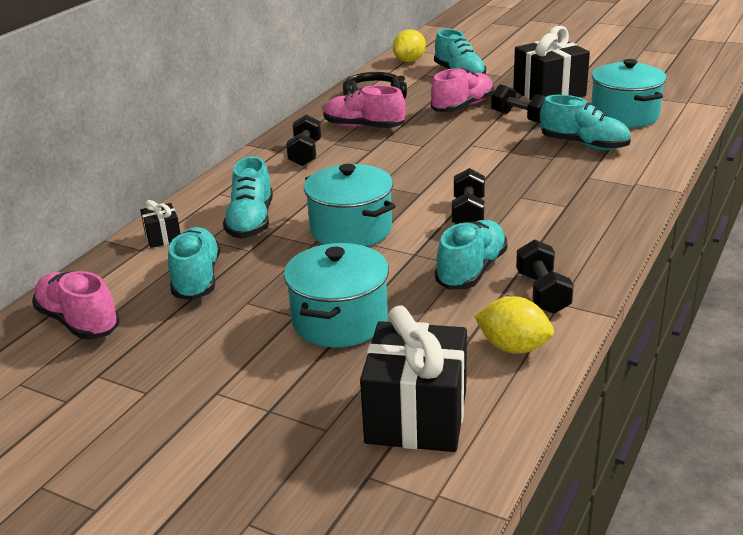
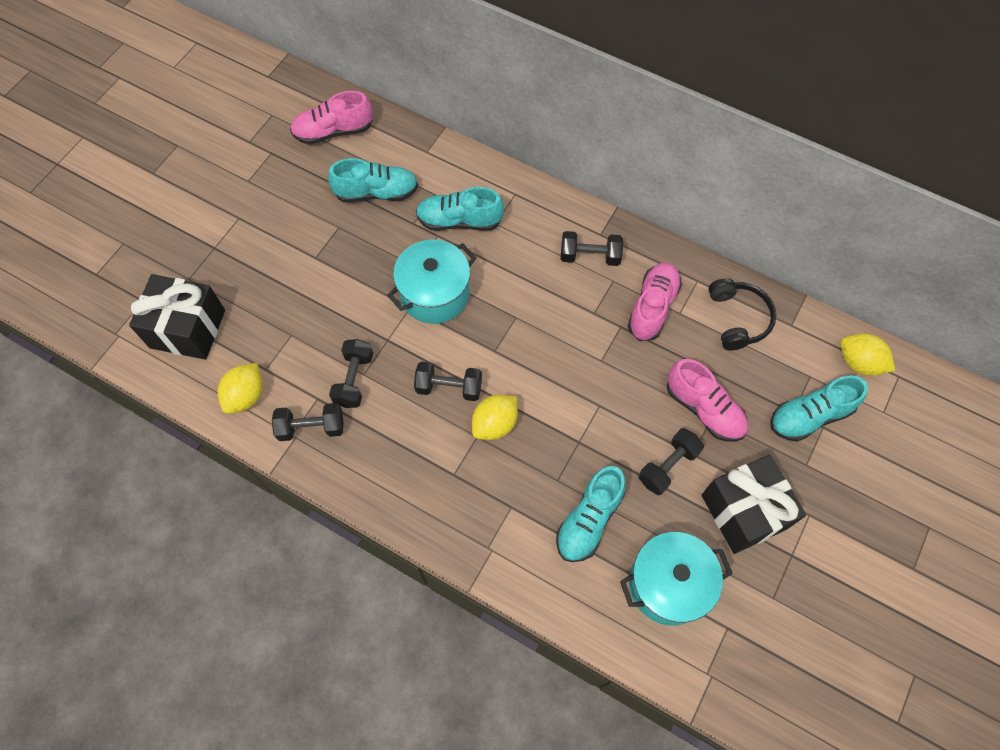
camera: 90 degrees right, 35 degrees up
pink shoe [32,271,120,340] -> pink shoe turned 150 degrees counterclockwise [290,91,373,145]
black gift [140,200,181,248] -> none
turquoise pot [284,243,389,347] -> none
turquoise shoe [435,220,508,290] -> black dumbbell [329,339,373,408]
none -> yellow lemon [472,395,518,440]

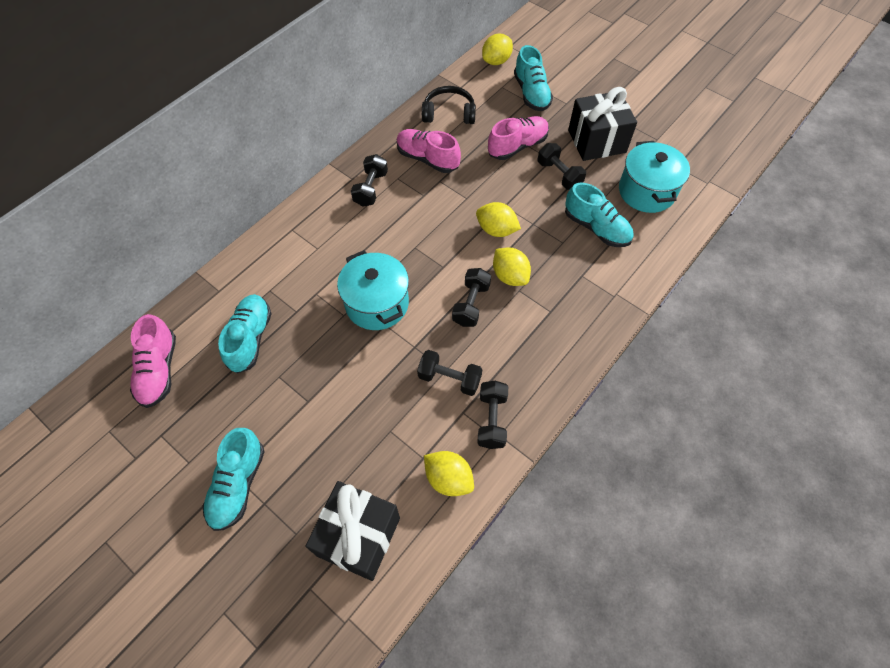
camera: 80 degrees left, 5 degrees down
turquoise shoe [416,187,504,231] -> turquoise shoe moved to [203,428,265,531]
none -> yellow lemon [476,202,521,237]

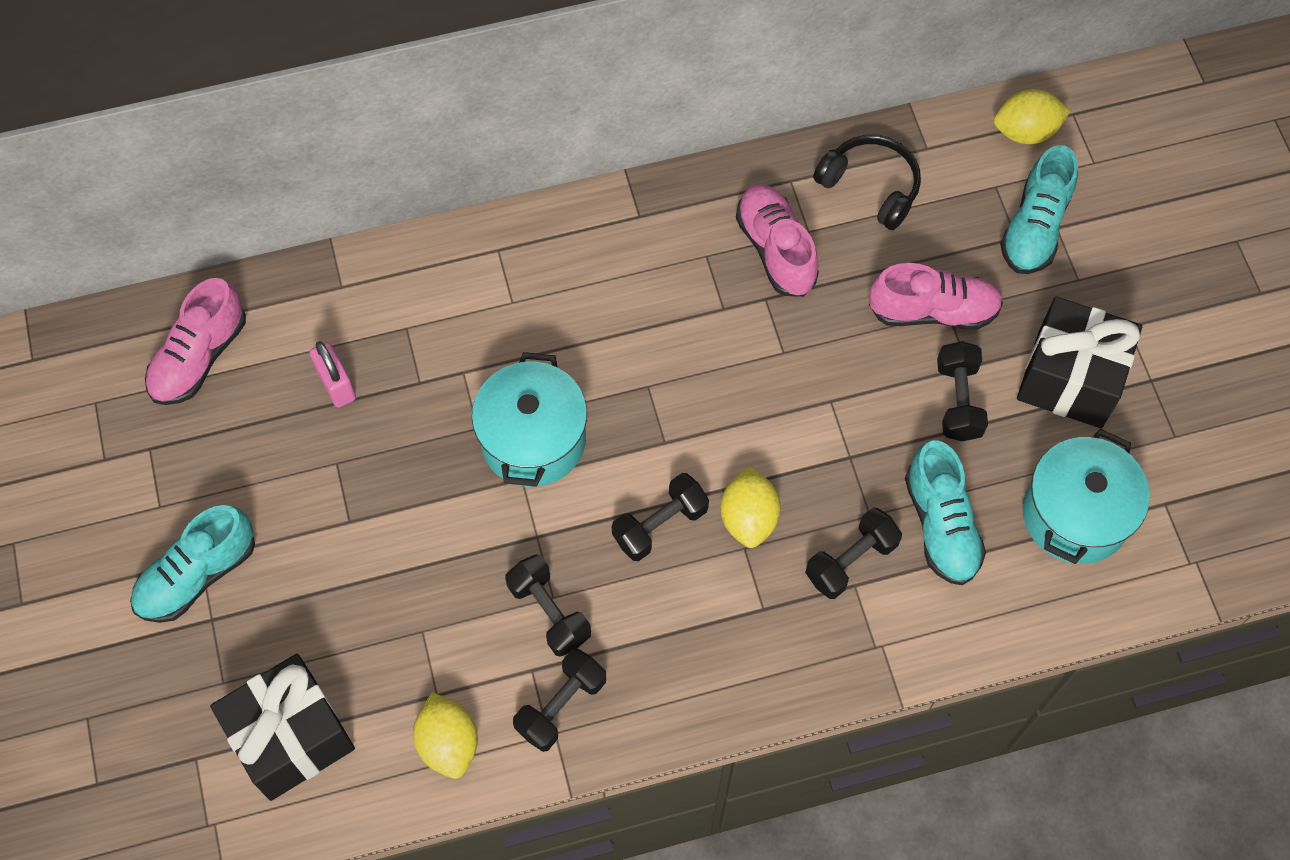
camera: 35 degrees right, 5 degrees up
turquoise shoe [218,294,272,374] -> pink padlock [309,341,356,408]
black dumbbell [351,154,388,207] -> black dumbbell moved to [805,508,902,599]
yellow lemon [476,202,521,237] -> none

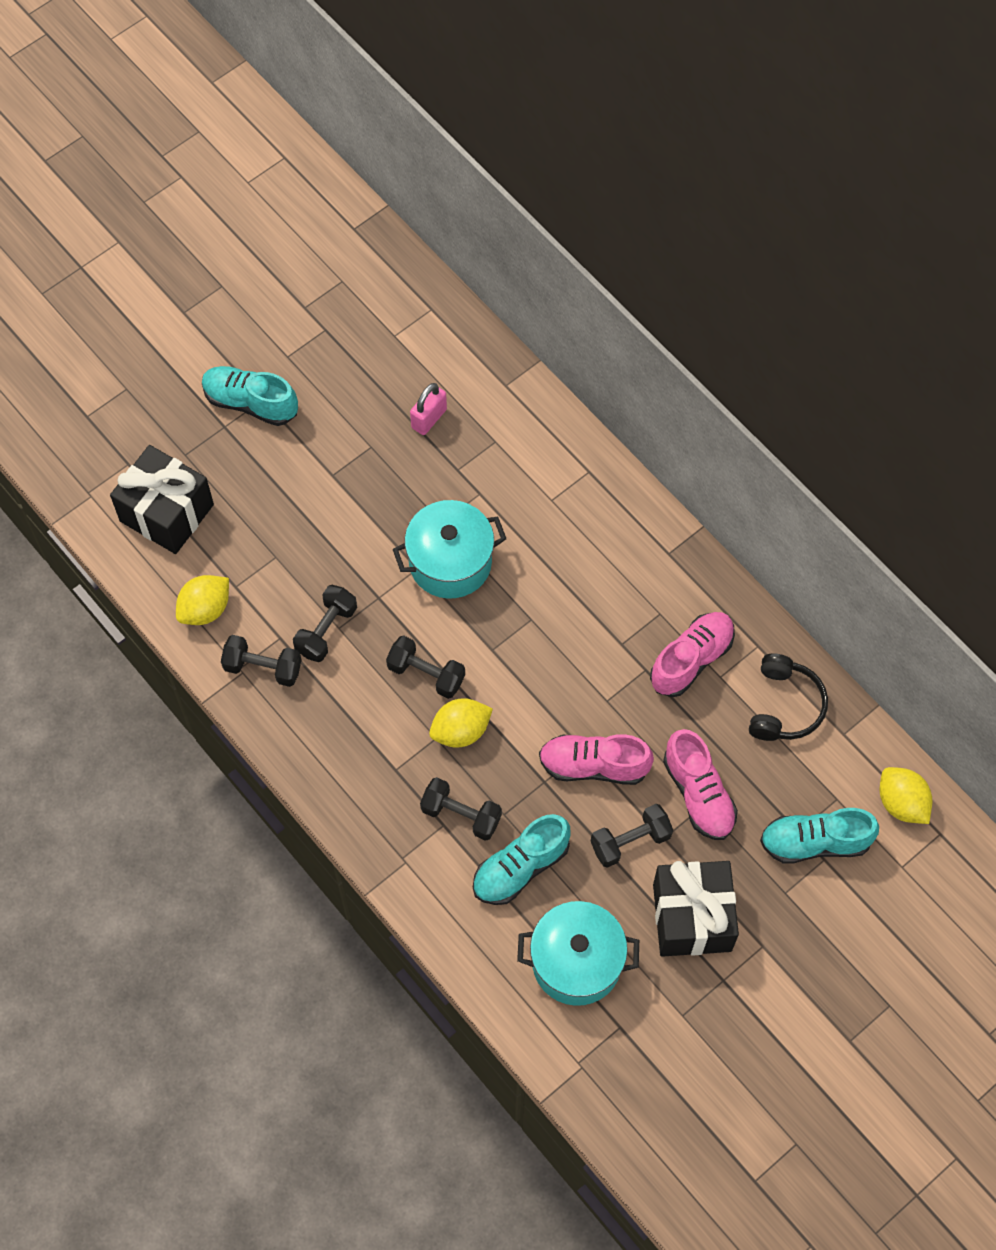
camera: 65 degrees right, 0 degrees up
pink shoe [145,278,246,405] -> pink shoe moved to [539,734,654,785]

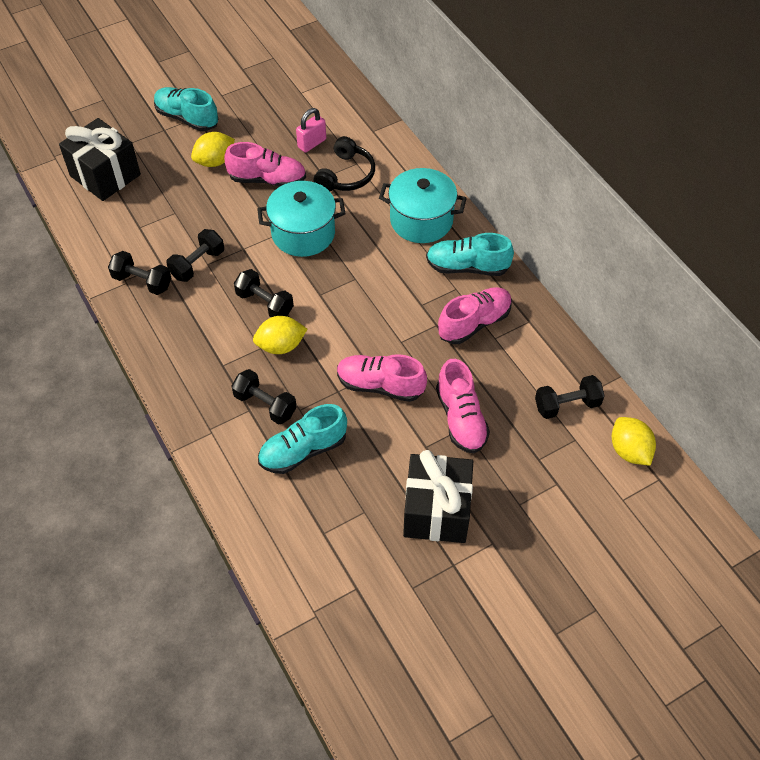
camera: 10 degrees right, 10 degrees down
yellow lemon [176,575,229,625] -> yellow lemon moved to [191,132,235,167]
turquoise pot [517,901,639,1006] -> turquoise pot moved to [379,168,467,243]
black dumbbell [591,804,673,868] -> black dumbbell moved to [535,375,605,419]
black headphones [749,653,828,741] -> black headphones moved to [313,136,375,192]
turquoise shoe [760,808,879,864] -> turquoise shoe moved to [426,233,514,276]
none -> pink shoe [224,142,306,187]

